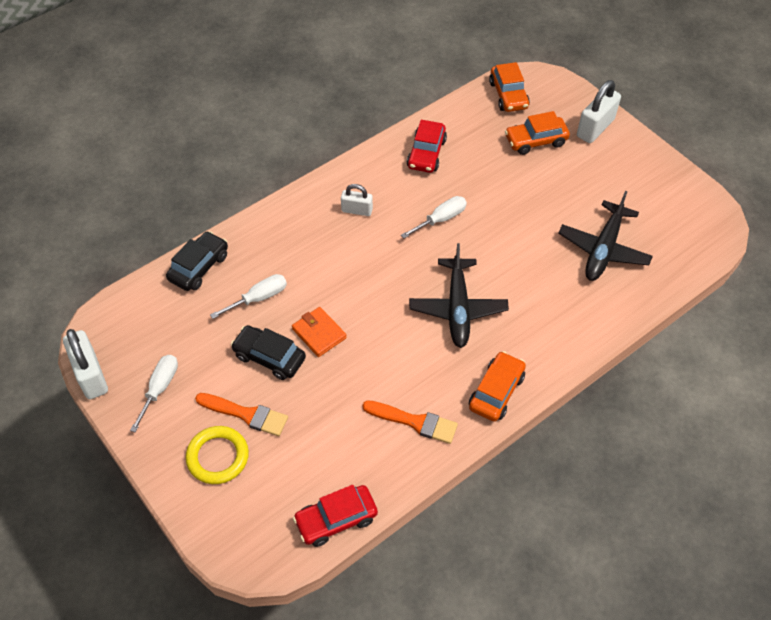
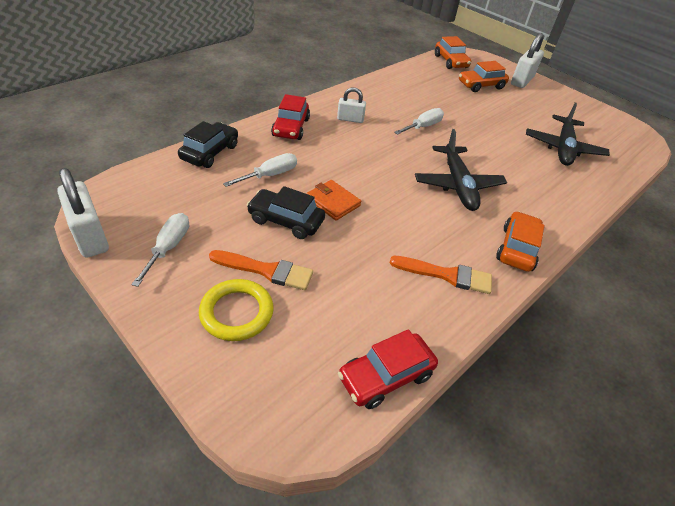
camera: 10 degrees left, 10 degrees down
red car [407,120,447,173] -> red car moved to [271,94,310,140]

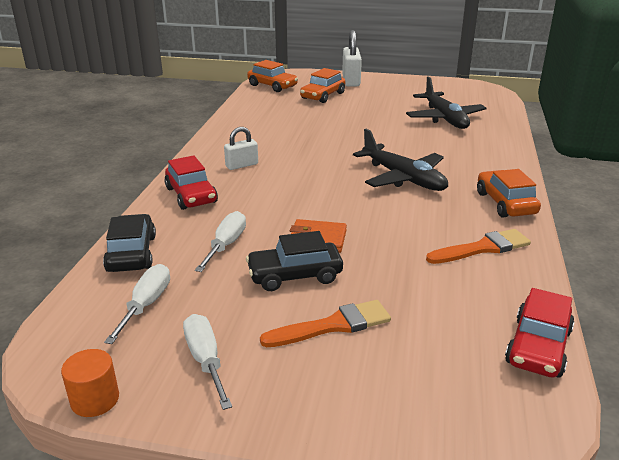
camera: 30 degrees left, 15 degrees down
white padlock [57,168,109,258] -> orange cylinder [61,349,119,417]
yellow ring [199,279,274,341] -> none
white screwdriver [394,108,444,135] -> white screwdriver moved to [104,264,170,344]

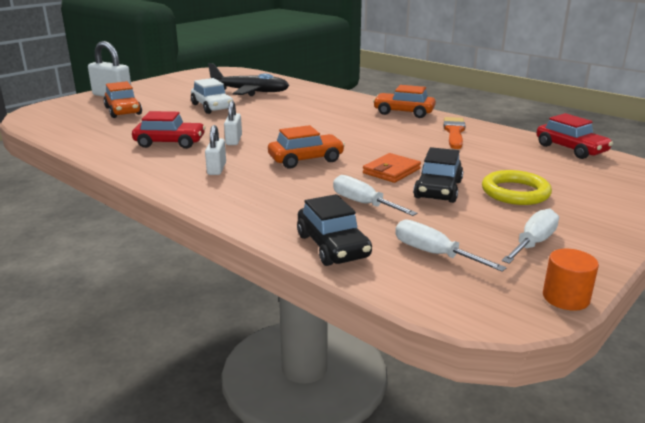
camera: 60 degrees left, 5 degrees down
black car [103,214,156,272] -> black car turned 135 degrees counterclockwise [297,194,372,266]
red car [164,155,218,210] -> red car moved to [132,111,206,149]
white screwdriver [183,314,232,410] -> white screwdriver turned 120 degrees clockwise [502,209,559,264]
orange car [247,60,298,92] -> orange car moved to [268,125,345,169]
orange brush [260,300,391,347] -> yellow ring [482,170,552,205]
black plane [353,129,448,191] -> none
none -> white car [191,78,233,114]
none -> white padlock [224,101,242,145]

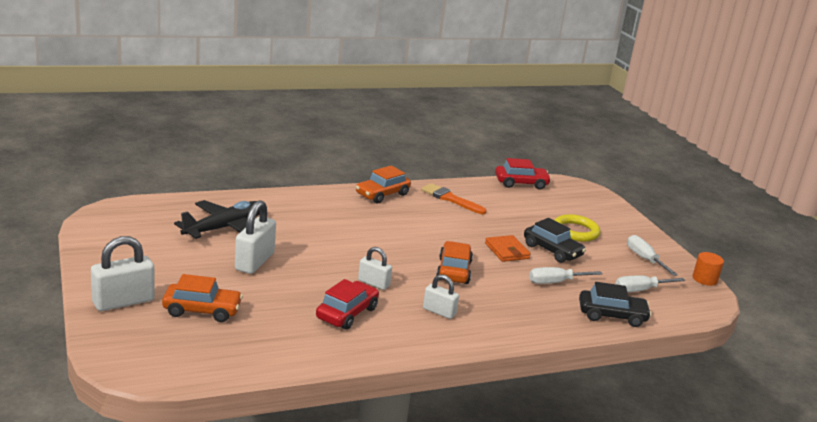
camera: 65 degrees left, 0 degrees up
white car [191,78,233,114] -> white padlock [235,200,276,274]

